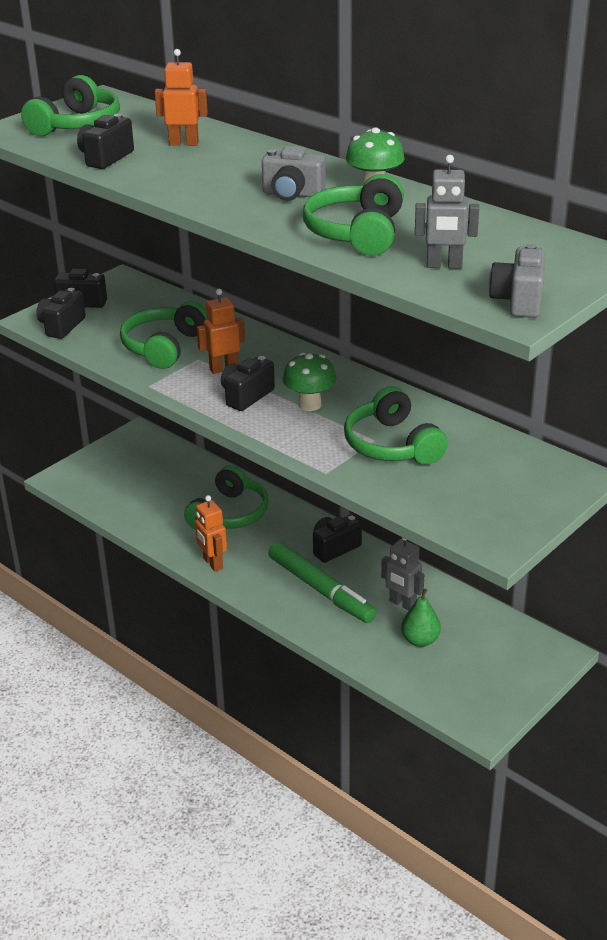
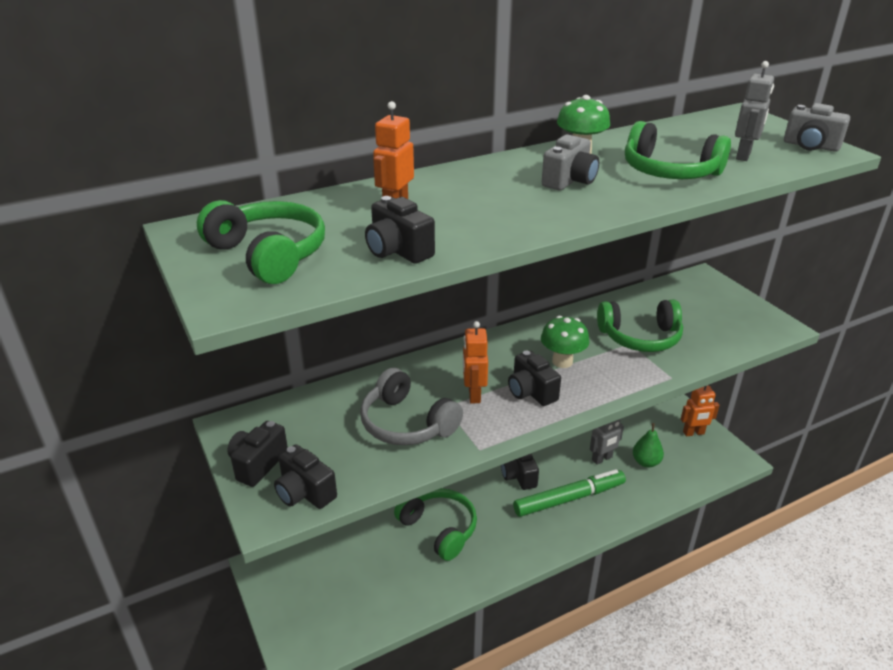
camera: 70 degrees left, 0 degrees up
green headphones [120,301,208,369] -> grey headphones [360,368,463,445]
orange robot [195,495,227,571] -> orange robot moved to [681,385,720,436]

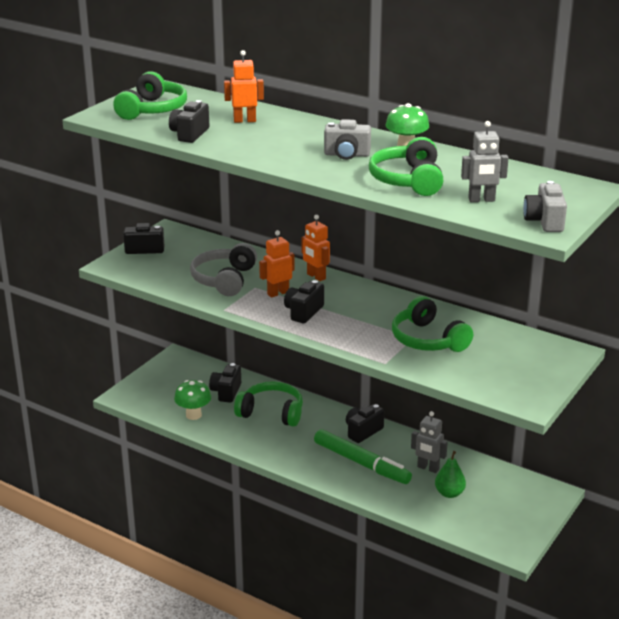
camera: 60 degrees right, 5 degrees down
black camera [274,444,337,509] -> black camera moved to [209,363,241,403]
green headphones [394,488,477,561] -> green headphones turned 90 degrees counterclockwise [234,381,303,427]
green mushroom [541,316,589,368] -> green mushroom moved to [174,380,211,420]
orange robot [681,385,720,436] -> orange robot moved to [302,215,330,281]

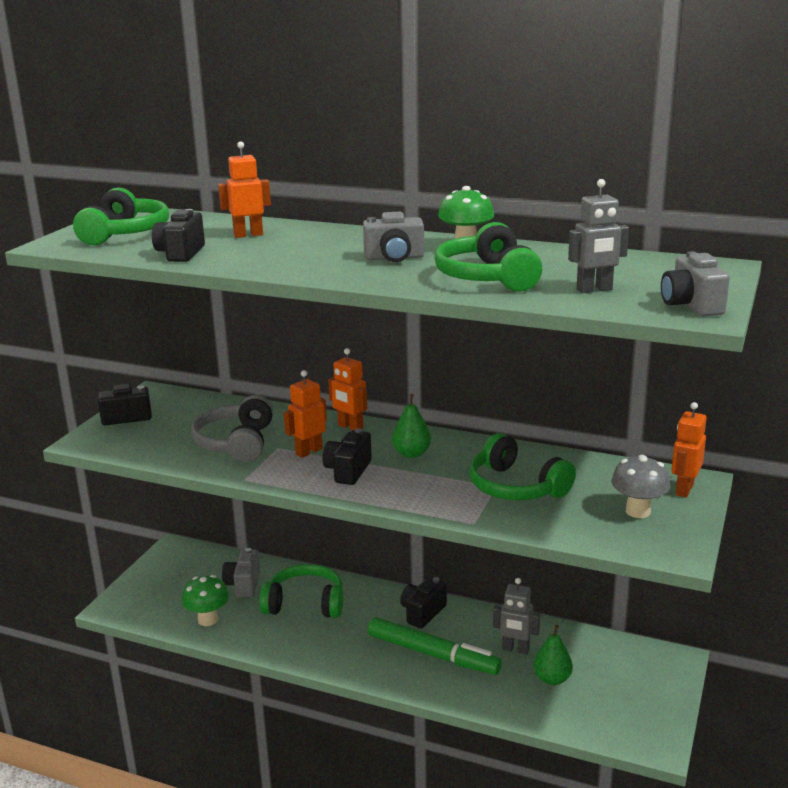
camera: 10 degrees left, 5 degrees down
black camera [209,363,241,403] -> grey camera [222,548,260,598]
none -> green pear [392,394,431,458]
none -> grey mushroom [611,455,671,518]
none -> orange robot [671,402,706,498]

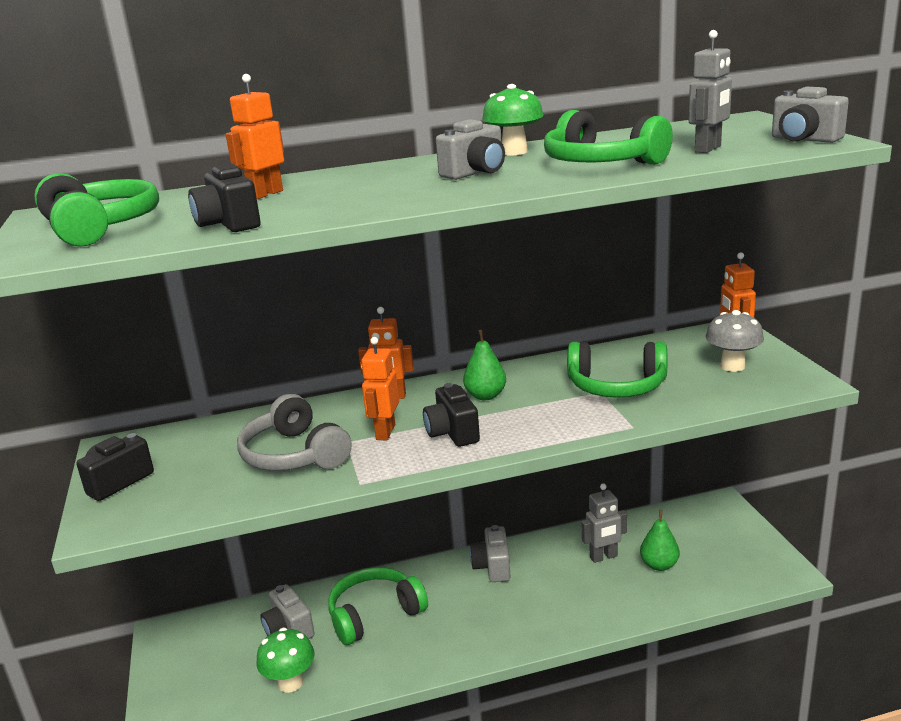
camera: 35 degrees left, 0 degrees up
green marker [368,617,502,675] -> none
black camera [400,577,447,629] -> grey camera [470,525,510,582]

